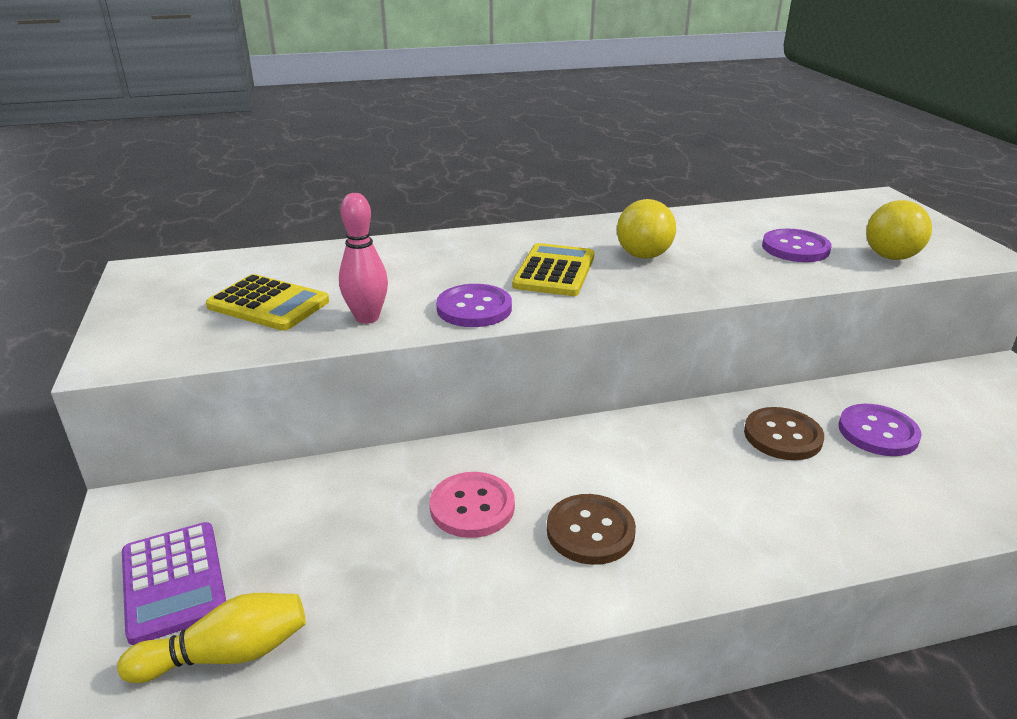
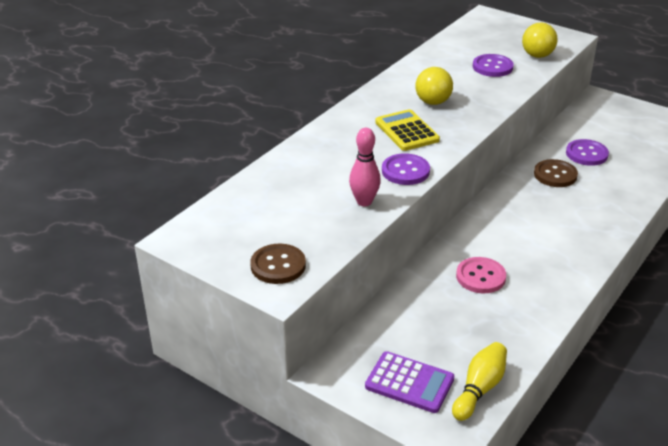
camera: 40 degrees left, 5 degrees up
yellow calculator [206,274,329,331] -> none
brown button [547,494,636,565] -> brown button moved to [250,244,306,284]

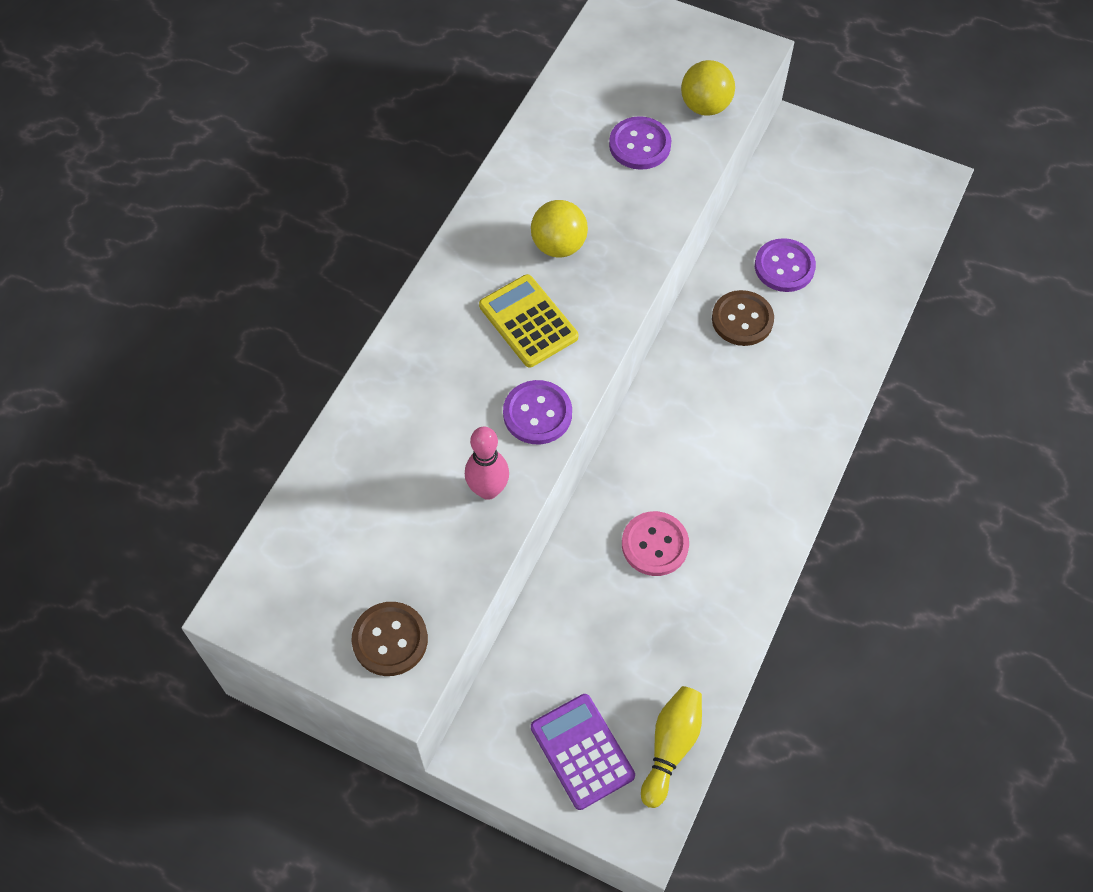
camera: 10 degrees left, 25 degrees up
purple calculator [365,351,454,413] -> purple calculator turned 135 degrees counterclockwise [531,694,635,810]

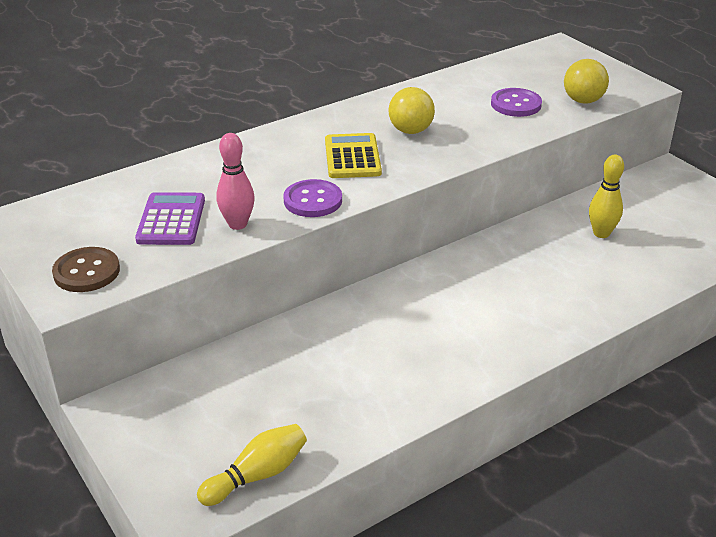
camera: 30 degrees right, 25 degrees down
purple calculator [531,694,635,810] -> purple calculator moved to [135,192,205,245]
pink button [622,511,689,576] -> none
brown button [712,290,774,346] -> none
purple button [755,238,816,292] -> yellow bowling pin [589,155,624,238]

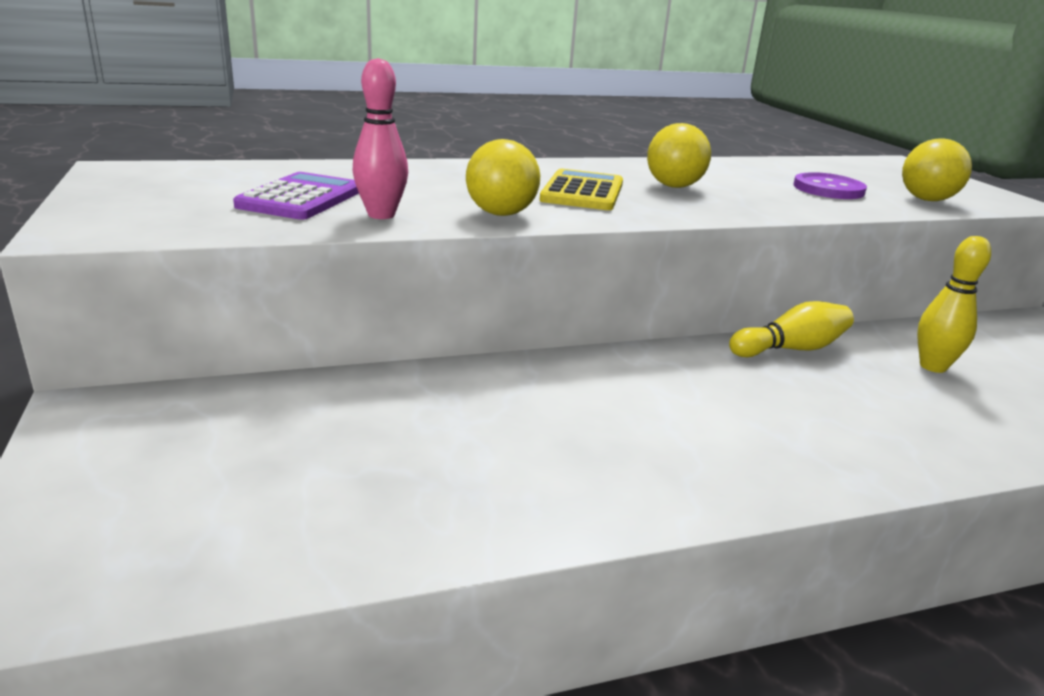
camera: 15 degrees right, 10 degrees down
brown button [52,247,120,292] -> none
yellow bowling pin [197,424,307,506] -> yellow bowling pin moved to [729,301,854,357]
purple button [283,179,342,217] -> yellow ball [466,139,540,216]

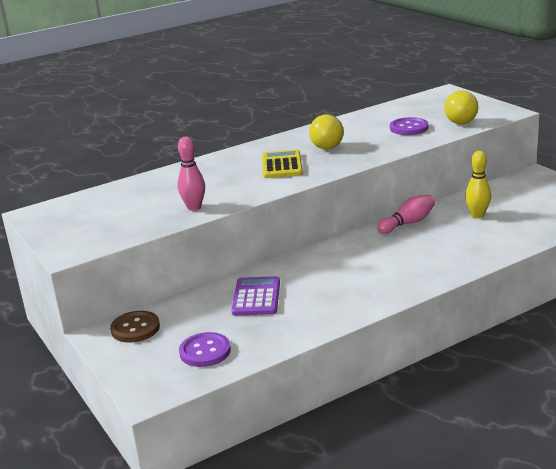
camera: 10 degrees left, 0 degrees up
purple calculator [233,172,359,220] -> purple calculator moved to [231,276,280,316]
yellow ball [466,139,540,216] -> none
yellow bowling pin [729,301,854,357] -> pink bowling pin [377,195,435,234]
none -> brown button [110,311,160,343]
none -> purple button [179,332,231,367]

